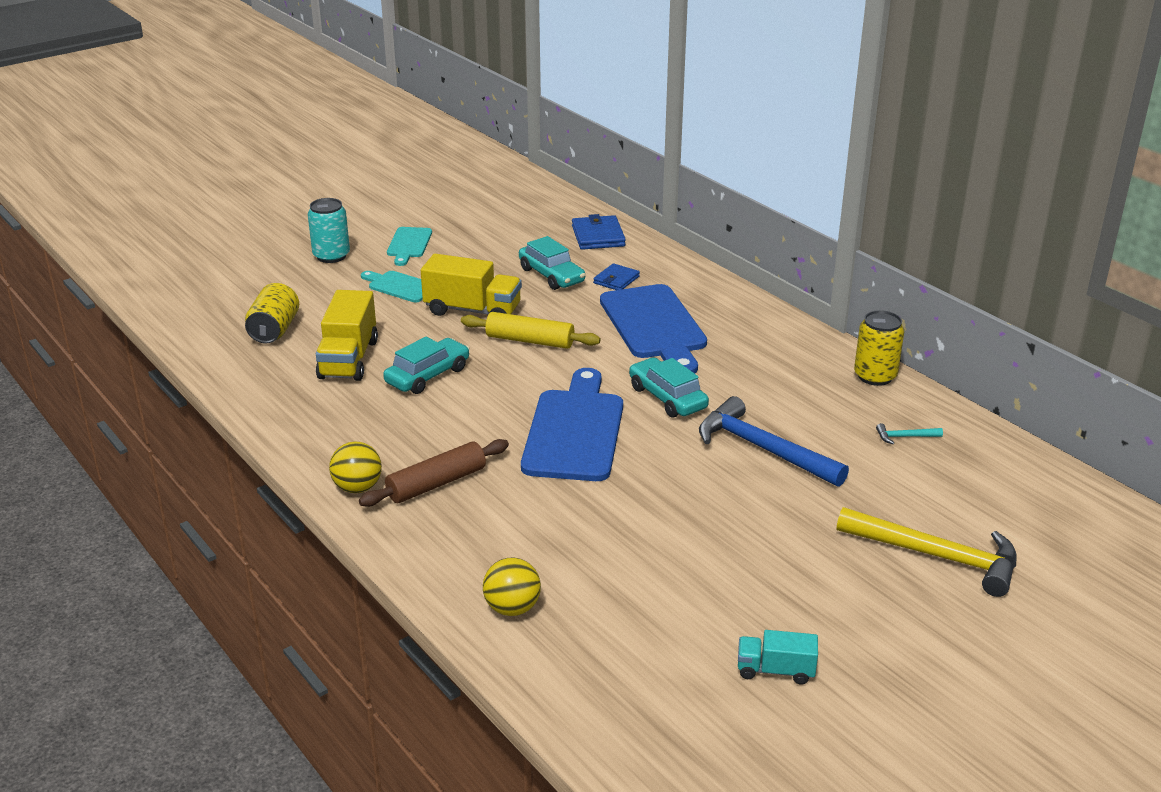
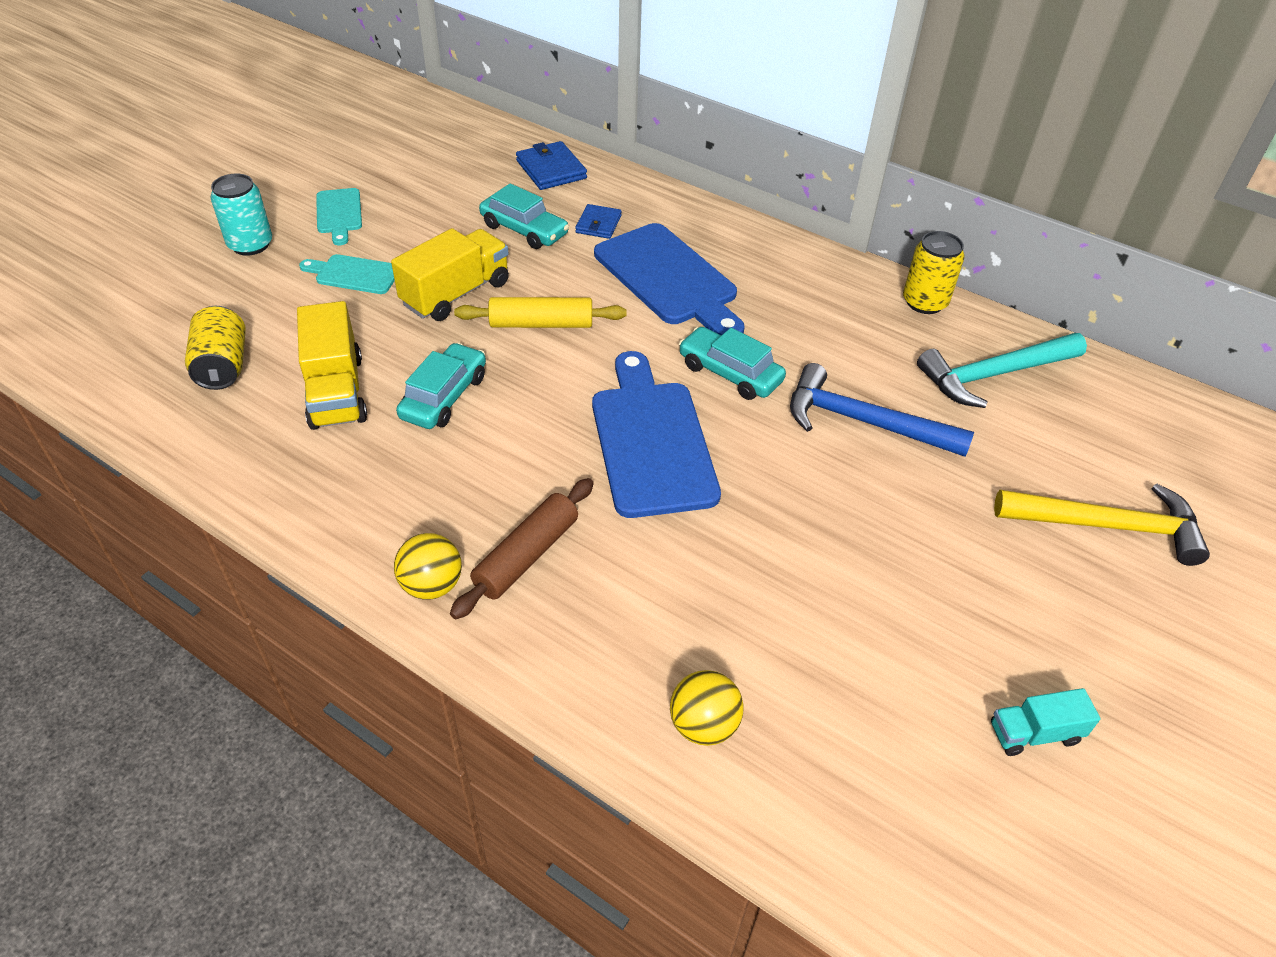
camera: 20 degrees left, 15 degrees up
yellow truck [421,254,522,316] -> yellow truck turned 45 degrees counterclockwise [391,228,509,321]
turquoise hammer [876,423,943,444] -> turquoise hammer [917,333,1087,408], size x2.47

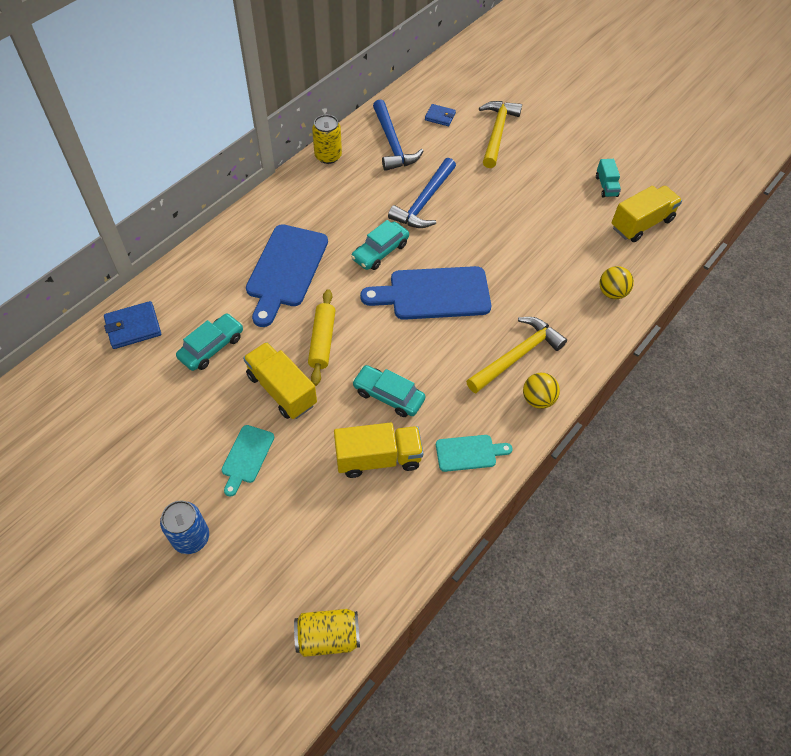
camera: 85 degrees left, 10 degrees up
yellow can [185,306,246,390] -> yellow can moved to [294,609,360,657]
turquoise can [210,173,272,256] -> blue can [160,500,209,554]
turquoise cutting board [316,188,362,245] -> turquoise cutting board moved to [436,435,512,472]
brown rolling pin [450,478,594,619] -> yellow hammer [466,317,567,393]
blue wallet [575,204,622,239] -> blue wallet moved to [425,104,456,126]
blue cutting board [594,223,744,336] -> blue cutting board turned 135 degrees clockwise [246,224,328,327]
turquoise hammer [917,333,1087,408] -> blue hammer [373,99,423,171]
none -> yellow truck [611,186,682,242]

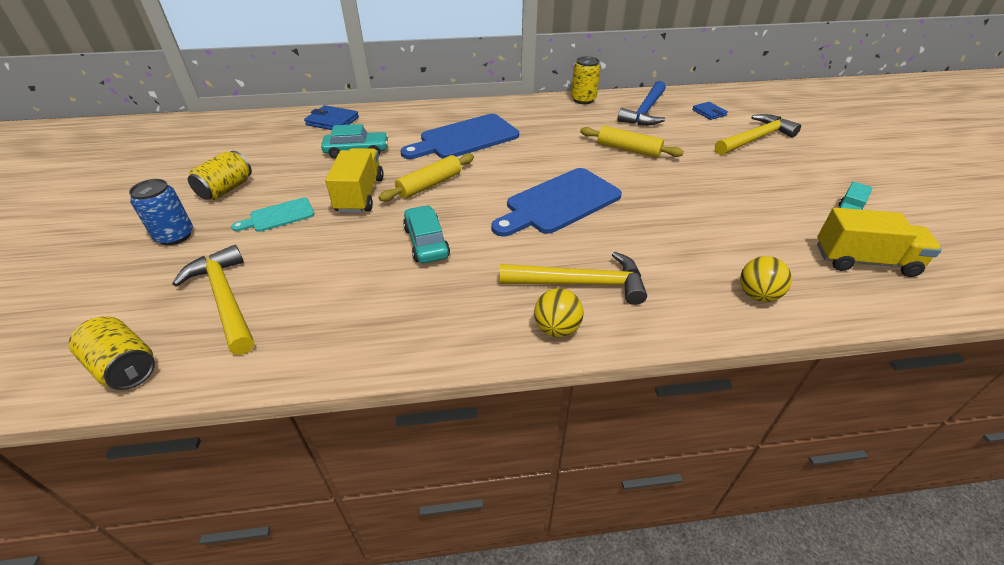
camera: 45 degrees right, 15 degrees down
yellow truck [334,422,423,478] -> none
turquoise car [351,220,409,270] -> none
blue cutting board [360,266,491,320] -> blue cutting board turned 75 degrees counterclockwise [491,168,622,237]
blue hammer [388,158,456,228] -> yellow rolling pin [580,126,684,158]
turquoise cutting board [436,435,512,472] -> none
none -> yellow hammer [172,245,254,355]
none -> yellow can [188,151,252,200]

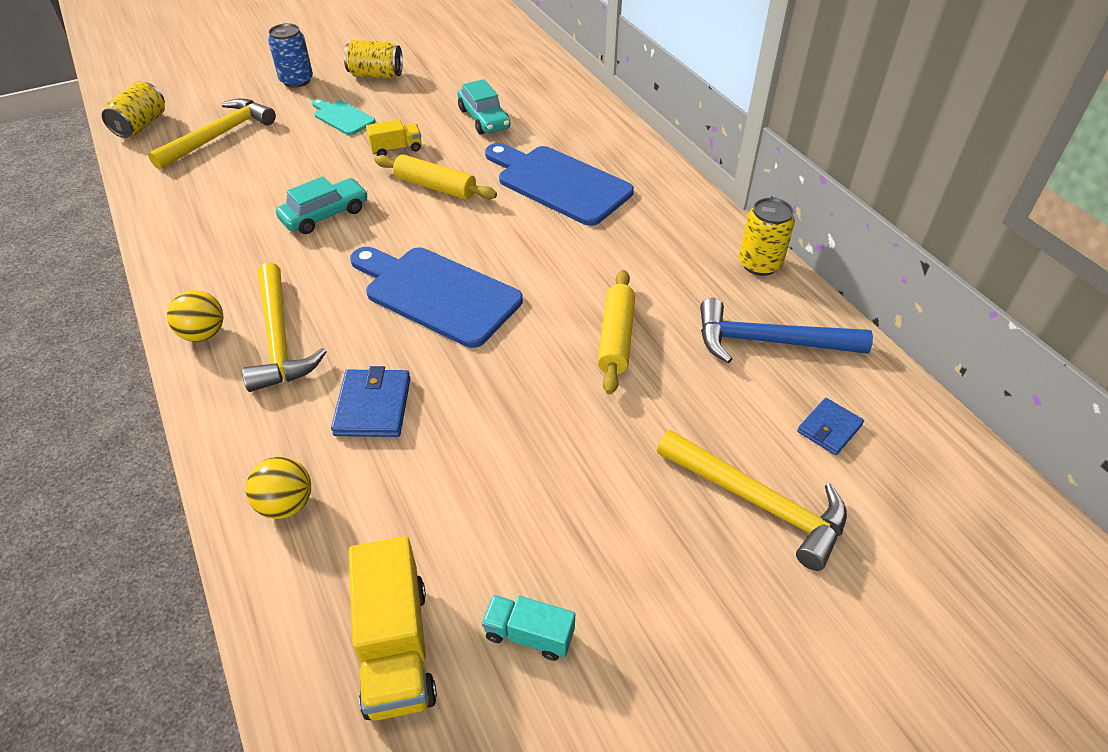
camera: 70 degrees right, 5 degrees up
blue wallet [304,105,359,130] -> blue wallet moved to [331,366,411,437]
yellow truck [325,148,384,213] -> yellow truck [366,119,422,156], size x0.57

